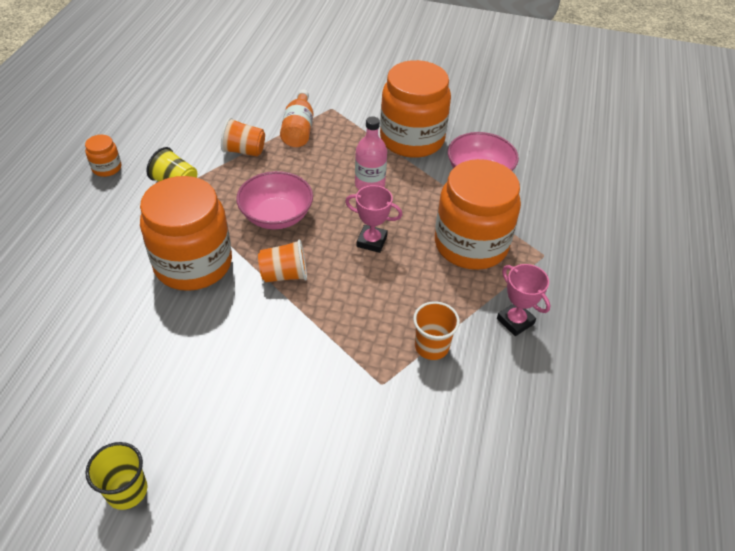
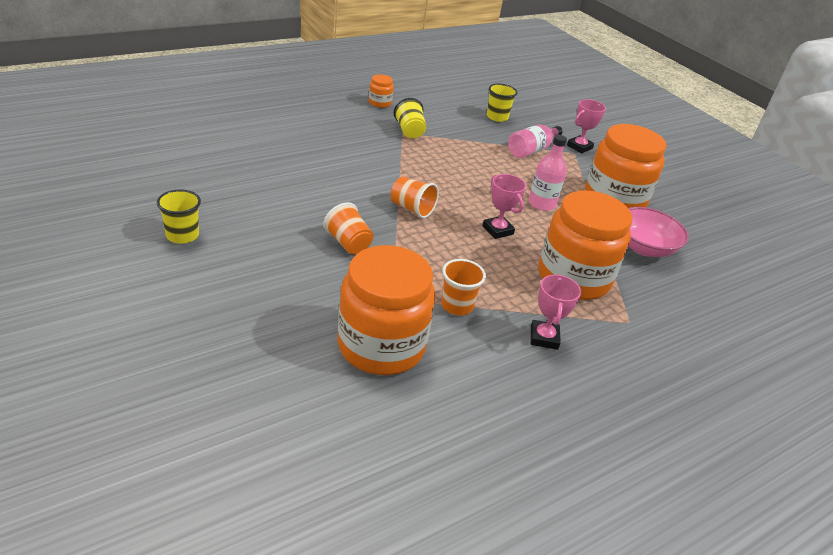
camera: 40 degrees right, 10 degrees down
orange jar [140,176,232,291] -> orange jar moved to [338,245,435,375]
orange cup [221,117,265,157] -> orange cup moved to [323,202,373,254]
pink bowl [236,171,313,229] -> none
orange bottle [280,89,313,147] -> pink bottle [508,125,563,158]
none -> yellow cup [487,84,518,122]
none -> pink trophy [567,99,606,153]

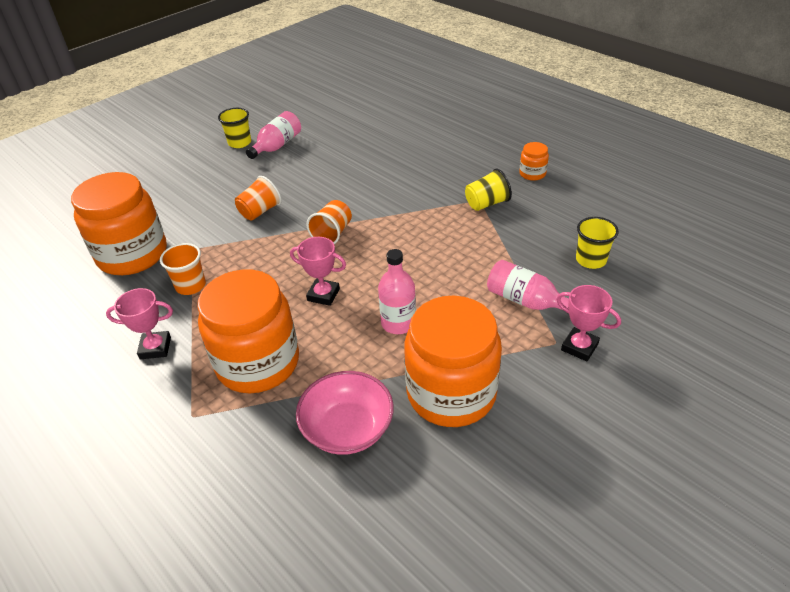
camera: 85 degrees right, 5 degrees up
pink trophy [483,174,526,239] -> pink trophy turned 60 degrees clockwise [290,237,346,306]
none -> pink bottle [246,111,301,159]

